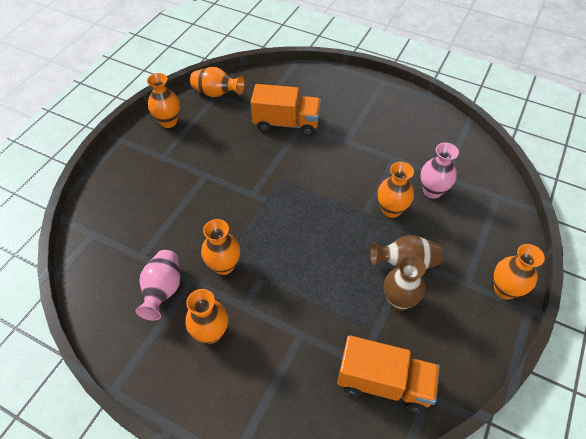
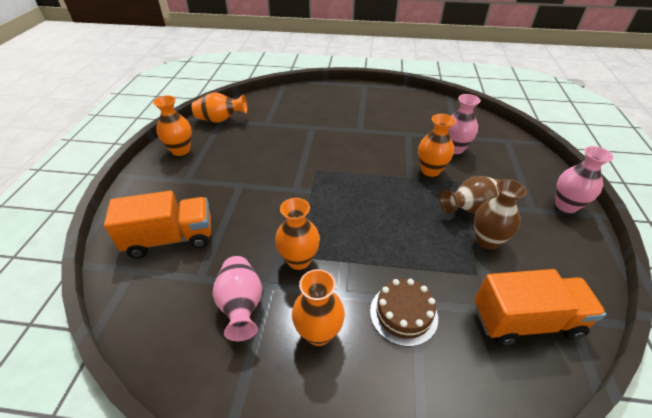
camera: 20 degrees left, 10 degrees down
orange truck [251,84,321,136] -> orange truck moved to [104,190,211,259]
orange vase [494,244,545,300] -> pink vase [555,146,614,213]
none -> brown cake [370,279,438,347]

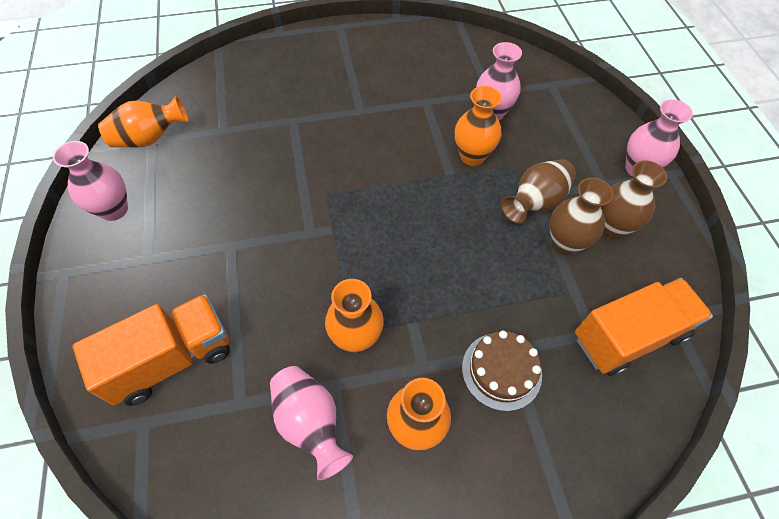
camera: 20 degrees left, 15 degrees up
orange vase [153,96,192,156] -> pink vase [53,141,128,221]
none -> brown vase [600,160,667,239]

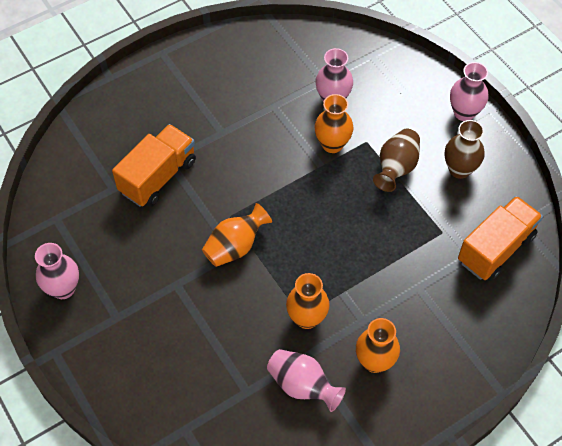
camera: 20 degrees left, 0 degrees up
orange truck [72,294,230,406] -> orange truck moved to [112,124,196,207]
orange vase [98,96,189,148] -> orange vase moved to [202,203,272,267]
brown cake [462,331,542,411] -> none
brown vase [550,177,614,255] -> none

